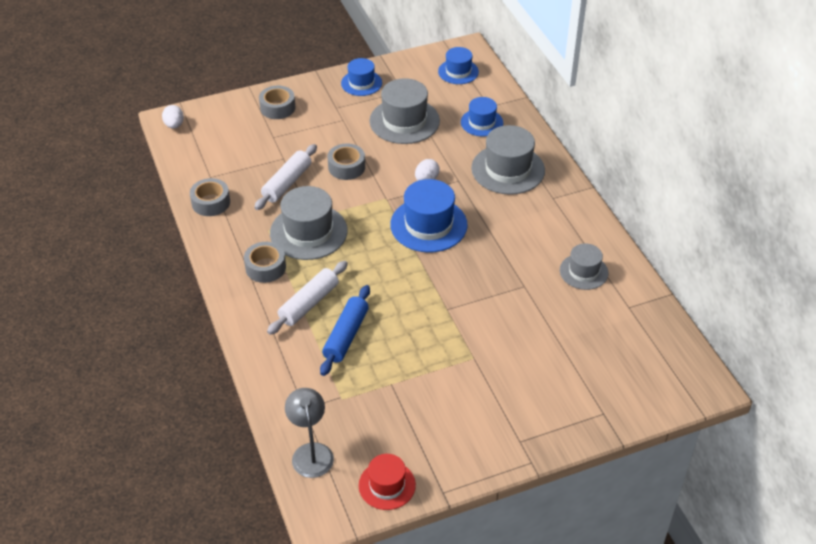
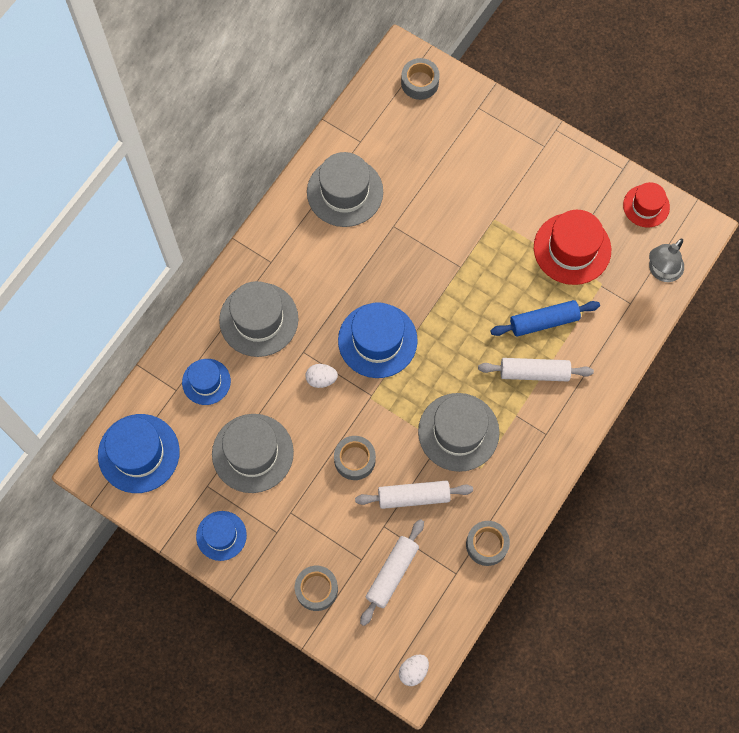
camera: 125 degrees left, 25 degrees up
grey tape [244,242,286,283] -> grey tape moved to [401,58,440,100]
blue hat [438,47,479,84] -> blue hat [98,414,180,493], size x1.65
grey hat [560,243,608,290] -> grey hat [307,152,383,227], size x1.65
none -> white rolling pin [360,519,424,626]
none -> red hat [534,210,611,285]

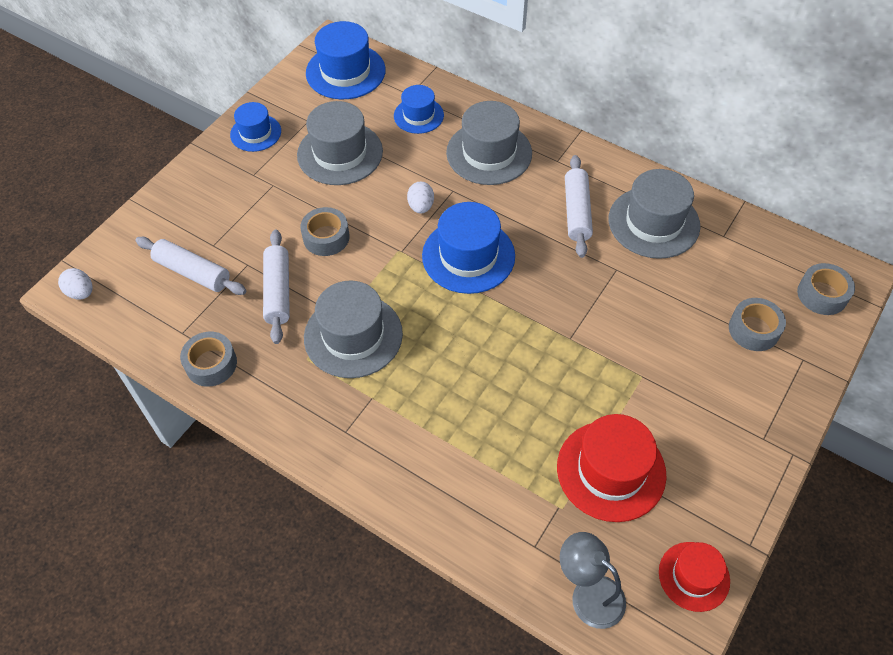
camera: 90 degrees right, 15 degrees down
grey tape [295,566,338,611] -> grey tape moved to [729,298,786,351]
white rolling pin [478,358,594,382] -> white rolling pin moved to [565,155,593,258]
blue rolling pin [490,300,600,337] -> none

